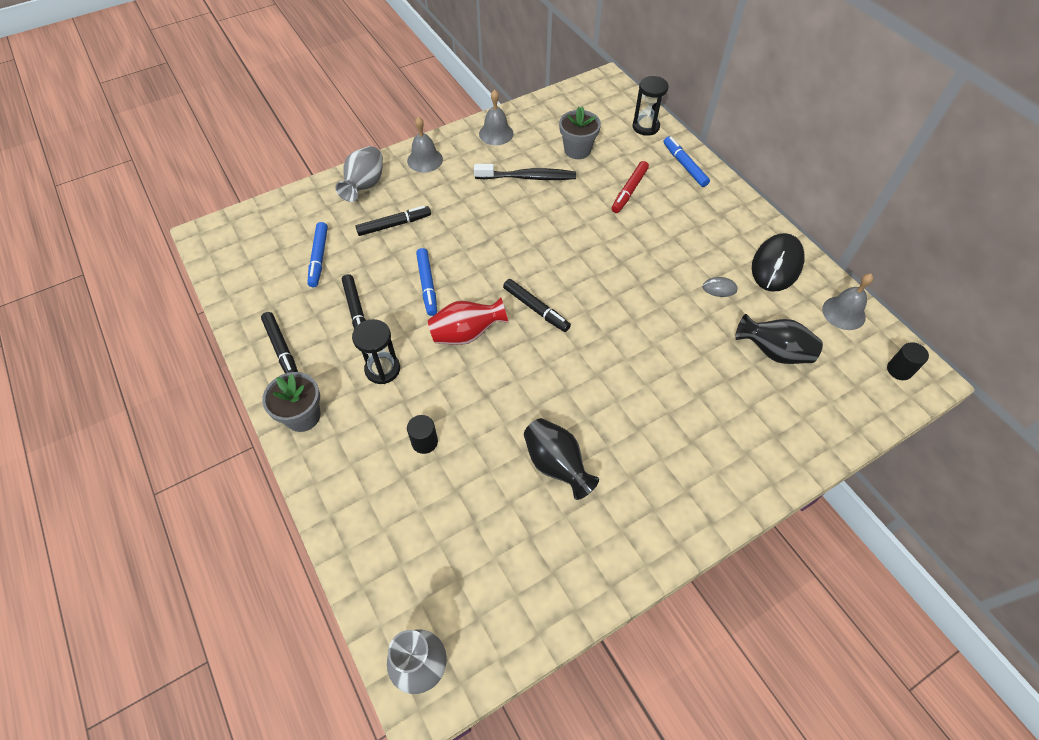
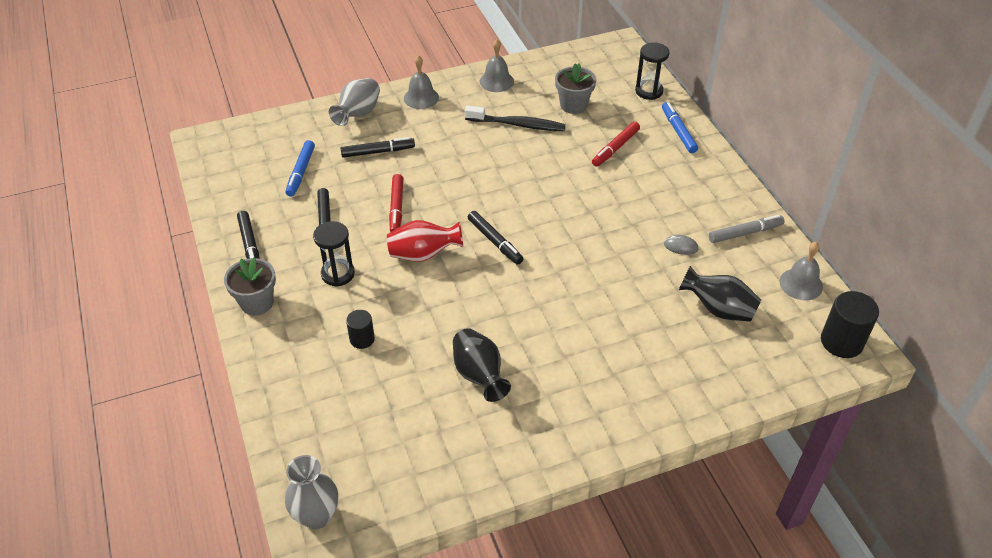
camera: 10 degrees right, 10 degrees down
blue marker [416,248,437,316] -> red marker [389,174,403,232]
black mouse [752,233,805,292] -> grey marker [709,215,785,243]
black cylinder [887,342,929,380] -> black cylinder [821,291,879,358], size x1.69

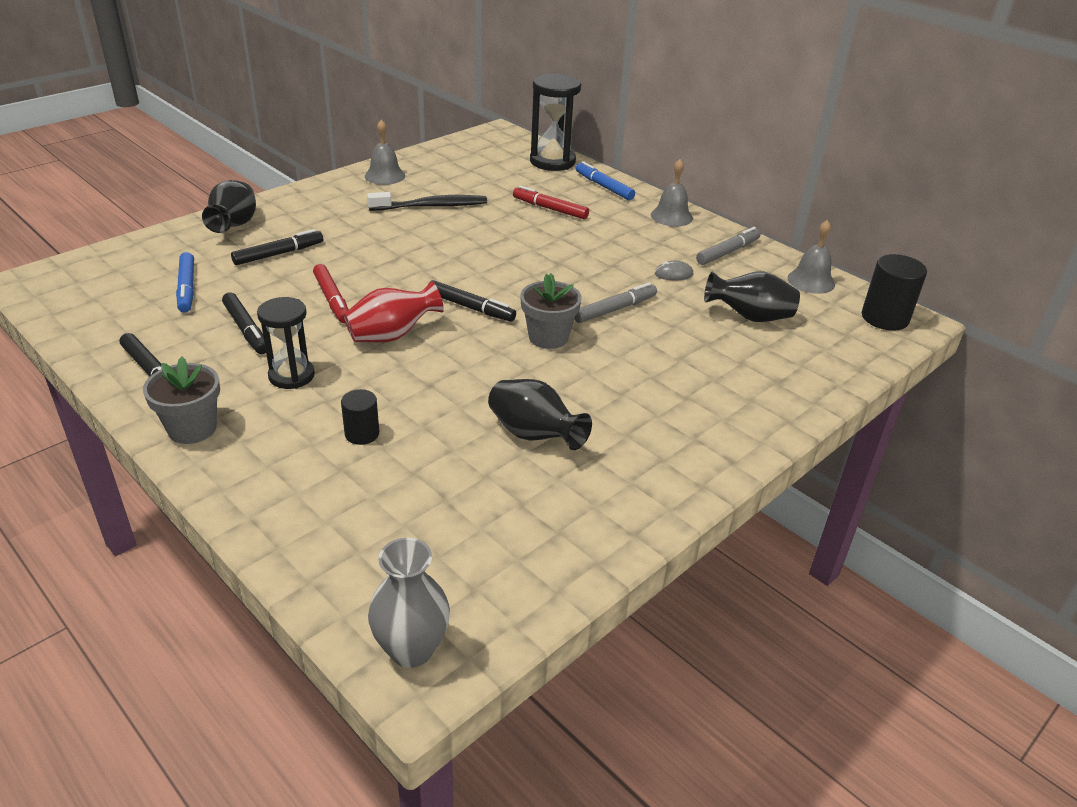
camera: 25 degrees left, 10 degrees down
grey vase [329,78,380,126] -> black vase [202,180,256,233]
grey bell [404,55,439,109] -> grey bell moved to [651,159,693,226]
grey flower pot [555,63,596,114] -> grey flower pot moved to [520,273,582,349]
red marker [592,122,640,167] -> red marker turned 105 degrees clockwise [513,186,589,219]
black hourglass [635,42,669,100] -> black hourglass [530,74,581,171], size x1.51
none -> grey marker [575,282,657,323]

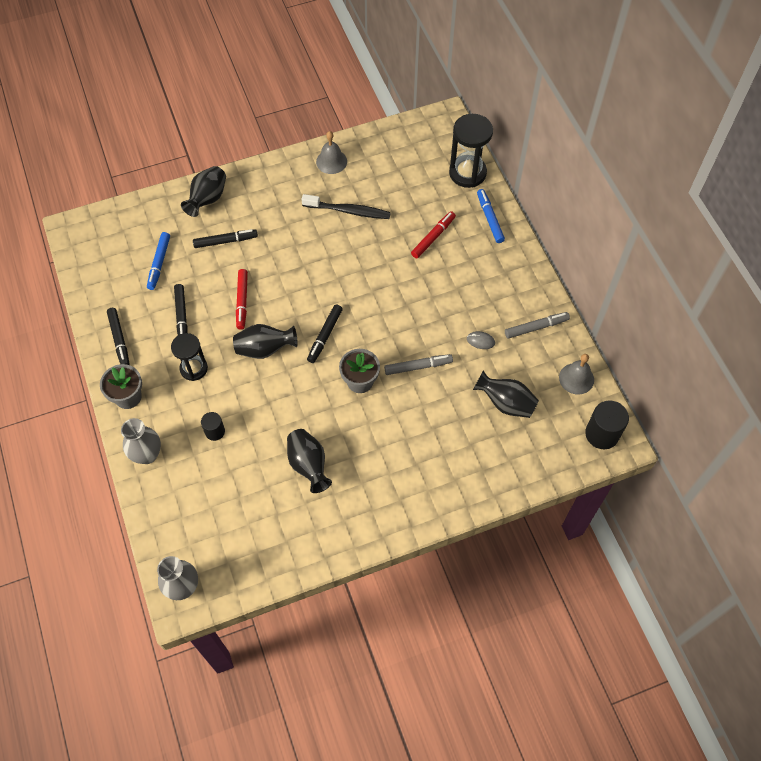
camera: 25 degrees right, 25 degrees up
red vase [344,281,444,342] -> black vase [233,324,298,359]
black marker [429,280,516,322] -> black marker turned 60 degrees clockwise [307,304,343,363]
red marker [513,186,589,219] -> red marker turned 75 degrees clockwise [411,211,456,258]
grey bell [651,159,693,226] -> none
none -> grey vase [121,418,161,464]

